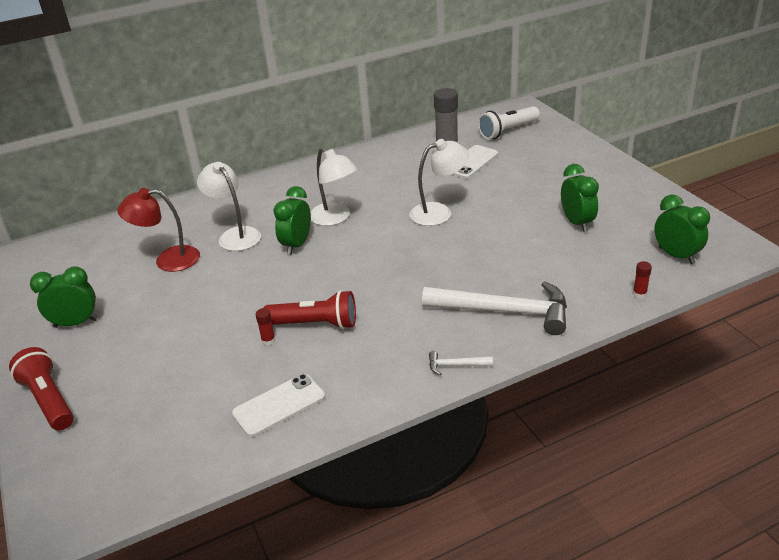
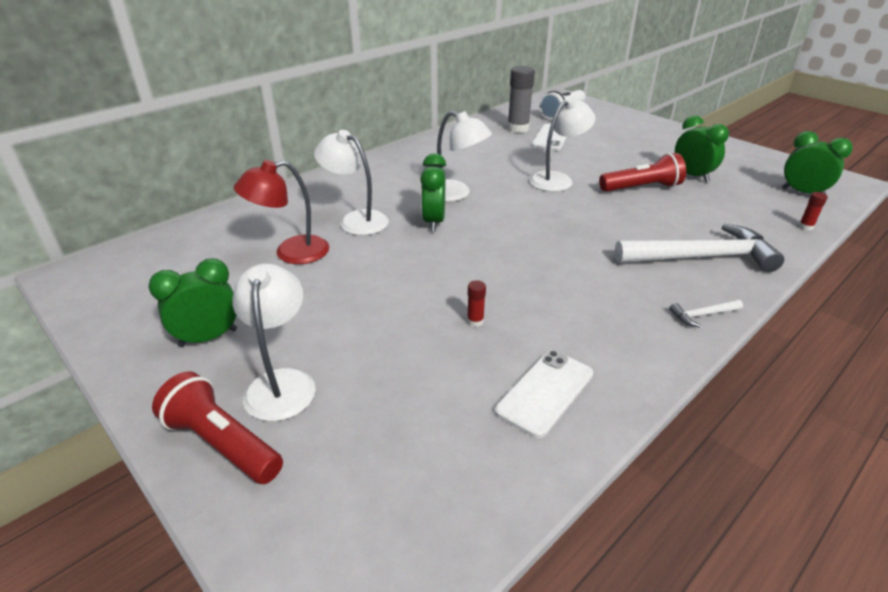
camera: 20 degrees left, 0 degrees up
red flashlight [263,290,356,329] -> red flashlight moved to [599,153,686,192]
none -> white lamp [232,264,316,421]

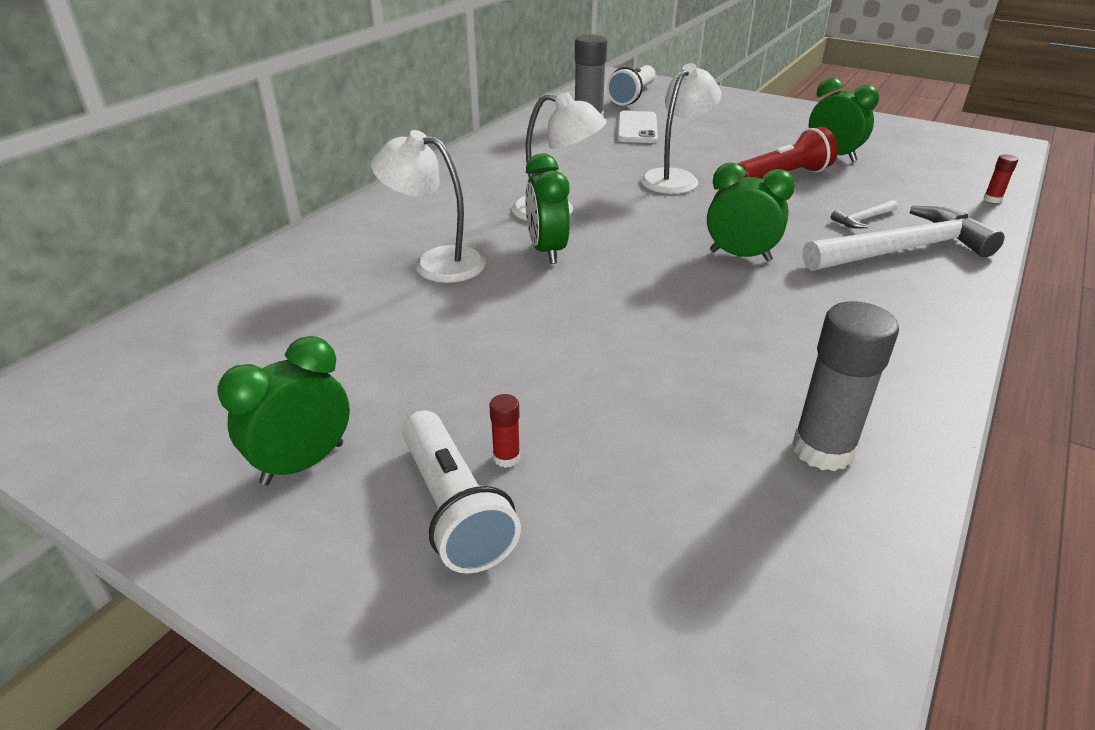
camera: 15 degrees left, 0 degrees up
red flashlight [152,371,283,484] -> none
white lamp [232,264,316,421] -> white flashlight [402,410,521,574]
red lamp [234,160,329,264] -> none
red glue stick [467,280,486,327] -> red glue stick moved to [489,394,520,468]
white phone [495,350,593,438] -> grey glue stick [792,301,899,471]
white hammer [669,300,743,328] -> white hammer moved to [831,200,898,229]
green clock [782,131,853,194] -> green clock moved to [707,163,795,262]

